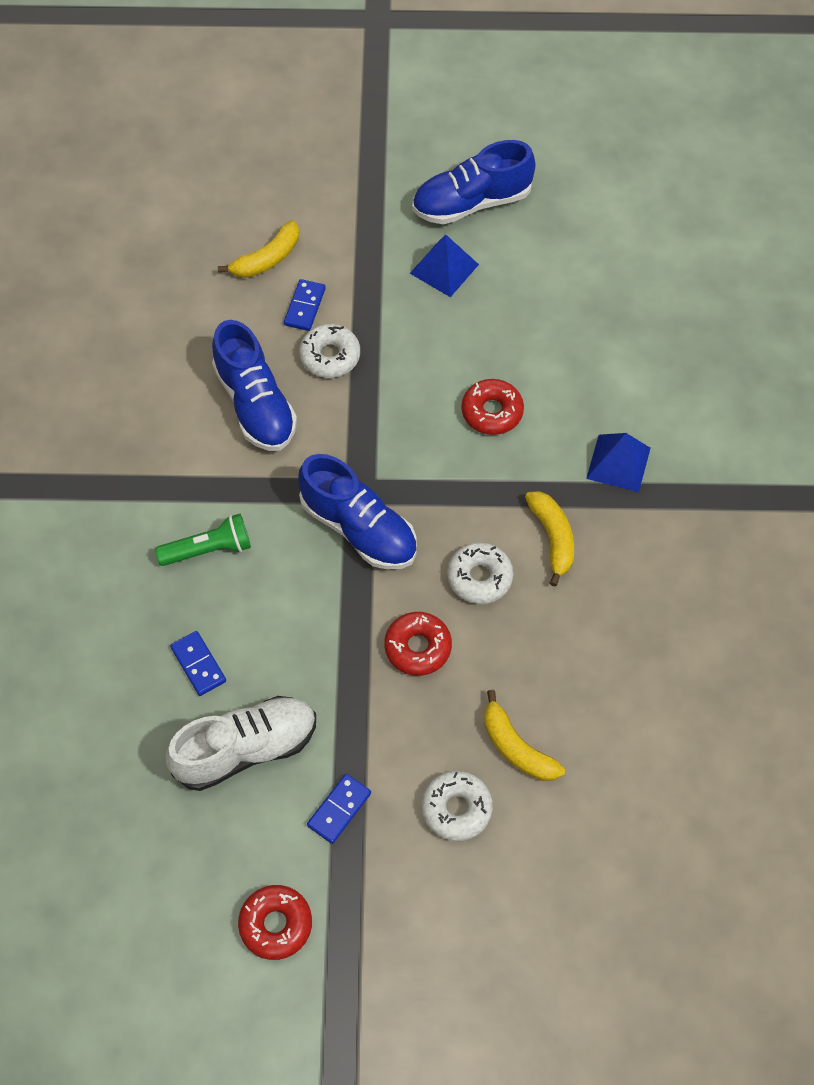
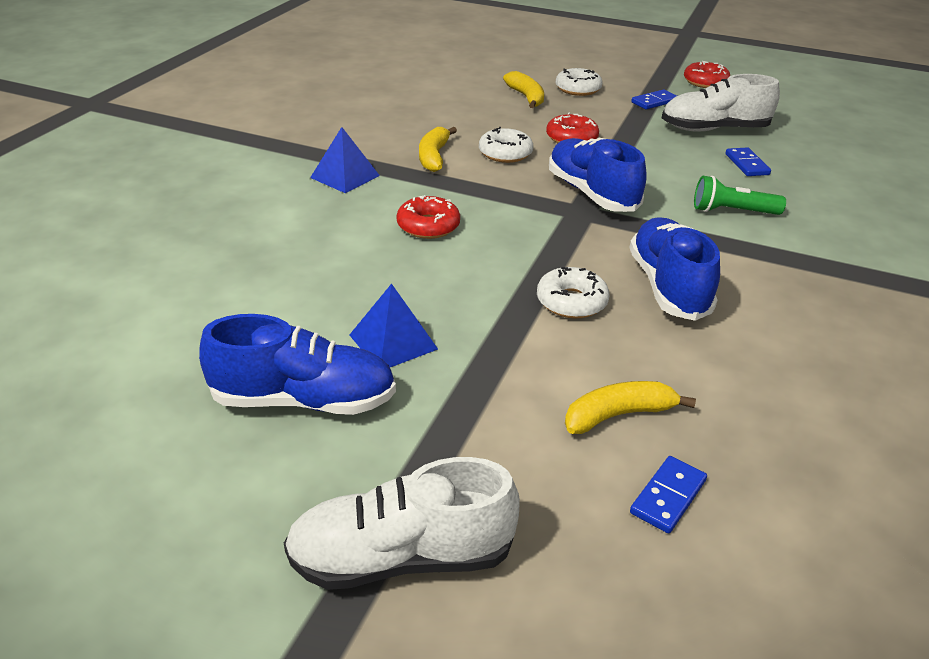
camera: 160 degrees left, 25 degrees down
blue domino [284,279,326,331] -> blue domino moved to [630,456,707,533]
none -> white shoe [284,457,520,590]

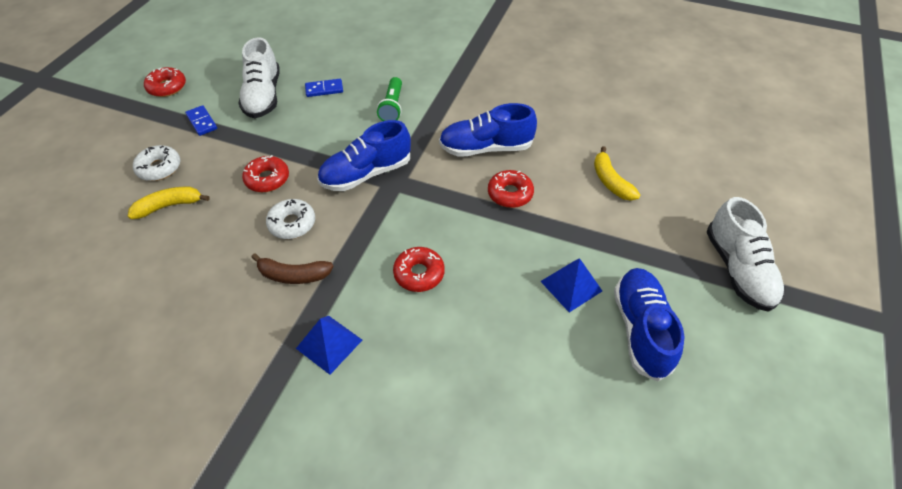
camera: 90 degrees left, 15 degrees up
yellow banana [419,127,457,172] -> brown banana [251,253,333,284]
white donut [537,267,609,318] -> red donut [488,170,534,208]
blue domino [630,456,707,533] -> none

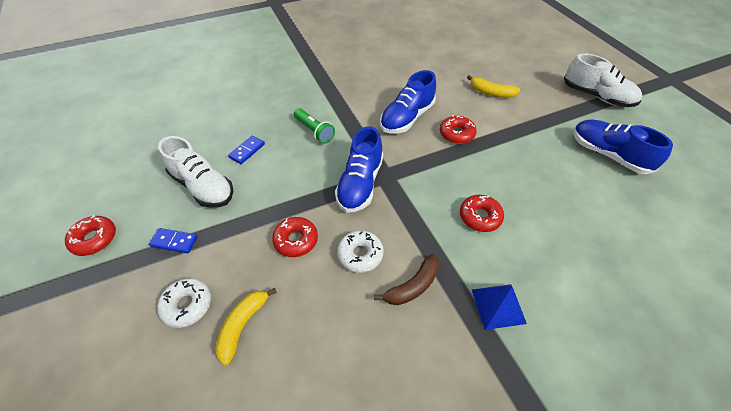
camera: 45 degrees left, 0 degrees up
blue pyramid [540,258,602,313] -> none

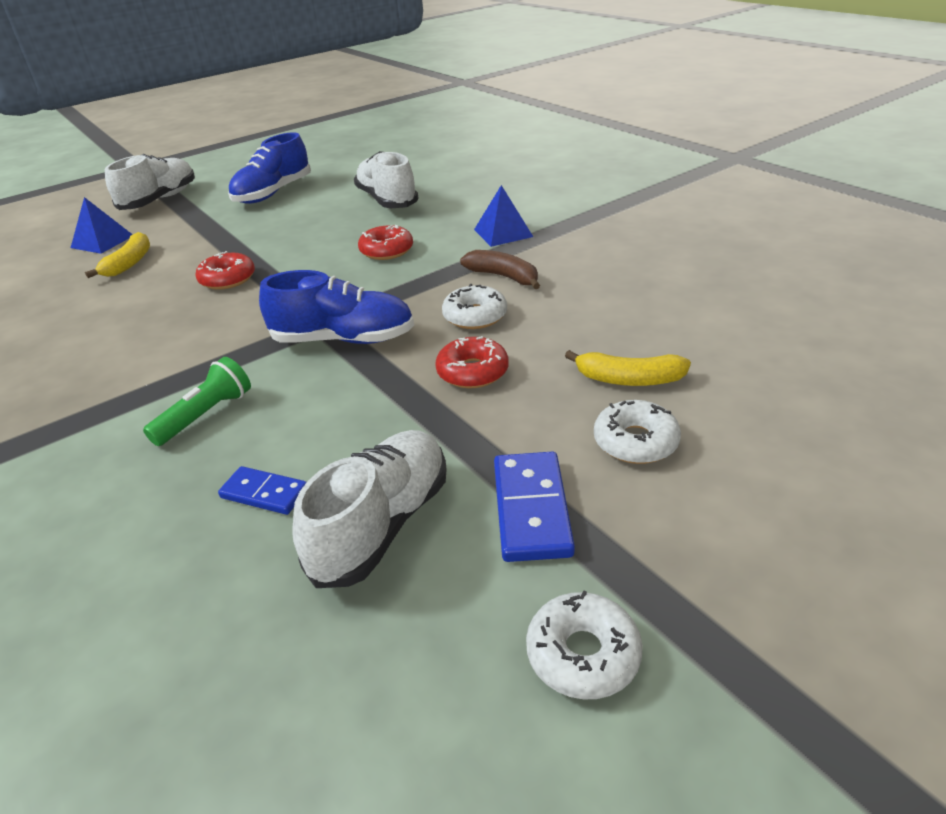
camera: 100 degrees left, 15 degrees down
red donut [65,215,116,256] -> white donut [526,591,643,699]
blue domino [149,228,197,253] -> blue domino [494,452,575,562], size x1.57
blue shoe [380,70,436,133] -> none
none -> blue pyramid [71,197,133,254]
none -> white shoe [354,151,419,208]

